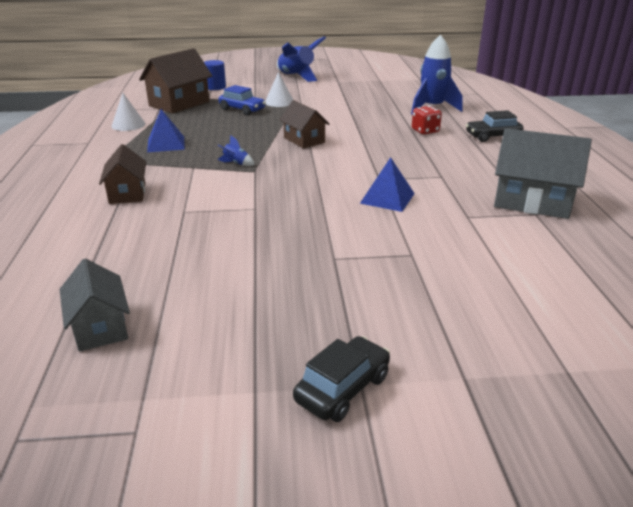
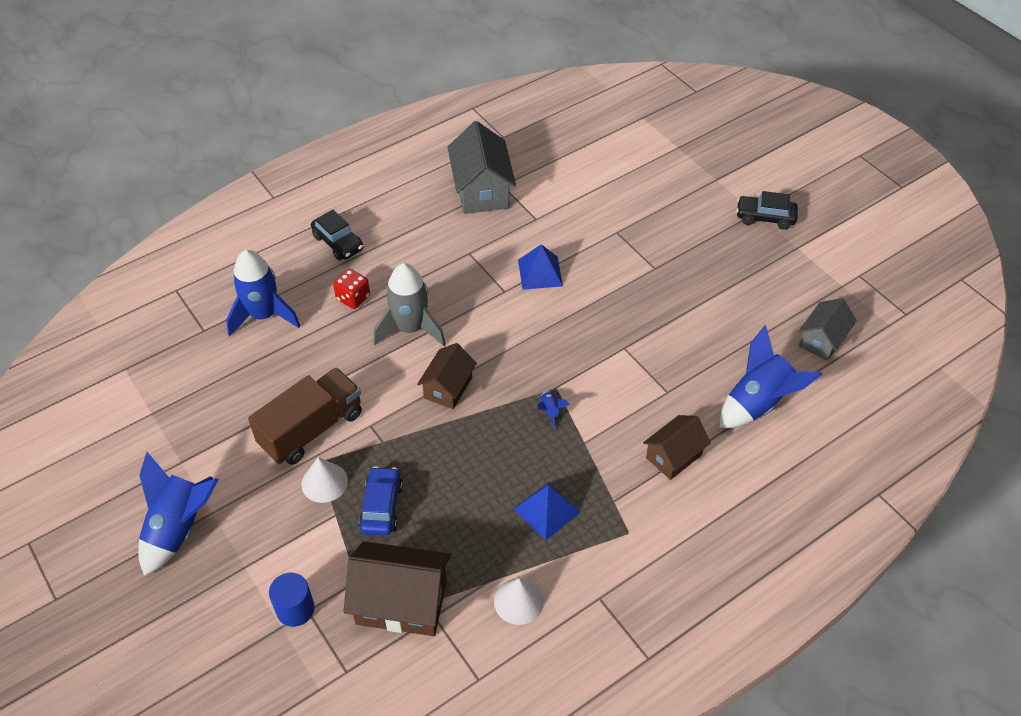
camera: 120 degrees left, 20 degrees up
none -> brown truck [248,368,362,465]
none -> grey rocket [373,263,446,346]
none -> blue rocket [720,325,822,428]

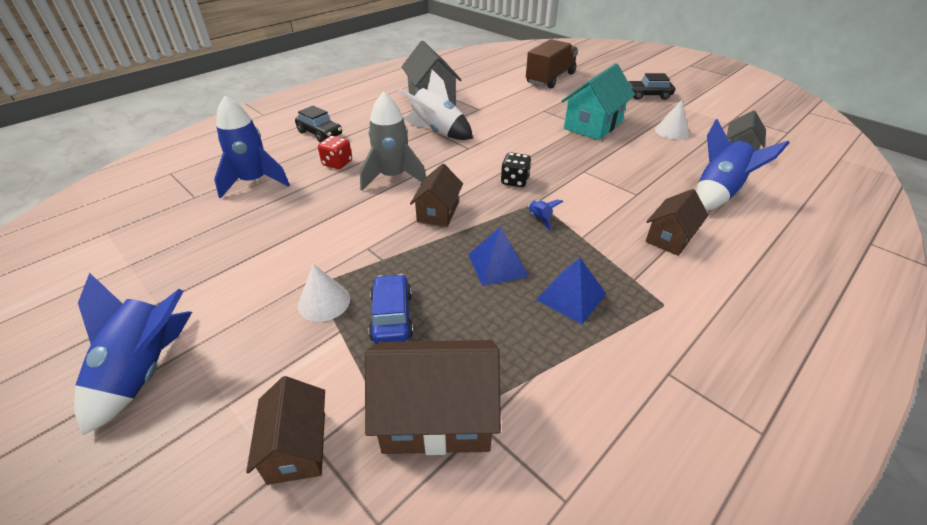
camera: 10 degrees left, 10 degrees down
brown truck [248,368,362,465] -> brown truck moved to [526,39,578,88]
blue cylinder [269,573,315,627] -> brown house [246,376,325,485]
white cone [494,578,544,625] -> white cone moved to [655,100,689,139]
blue pyramid [518,244,563,290] -> blue pyramid moved to [468,226,529,286]
none -> white rocket [398,70,473,140]
none -> black dice [501,152,531,187]
none -> turquoise house [561,63,635,140]

